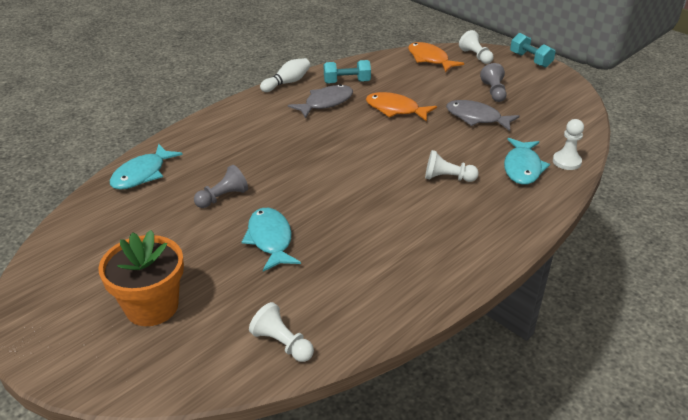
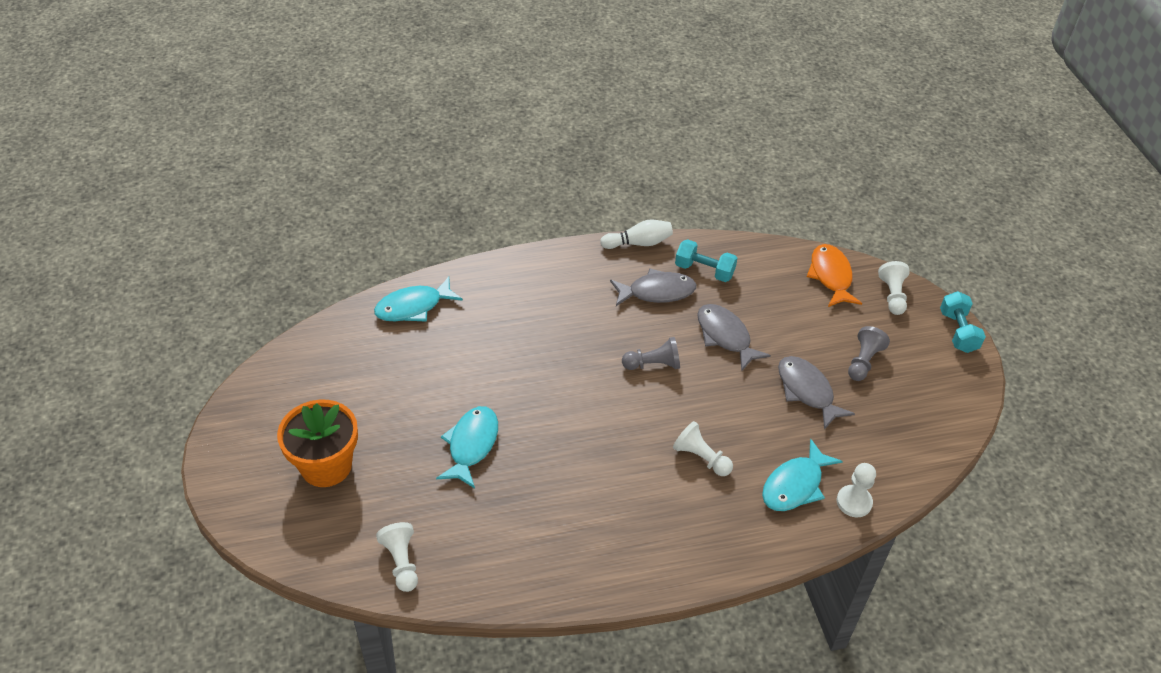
camera: 30 degrees right, 10 degrees up
grey pawn [194,165,248,208] -> grey pawn moved to [622,337,680,370]
orange fish [366,92,437,122] -> grey fish [697,304,771,371]

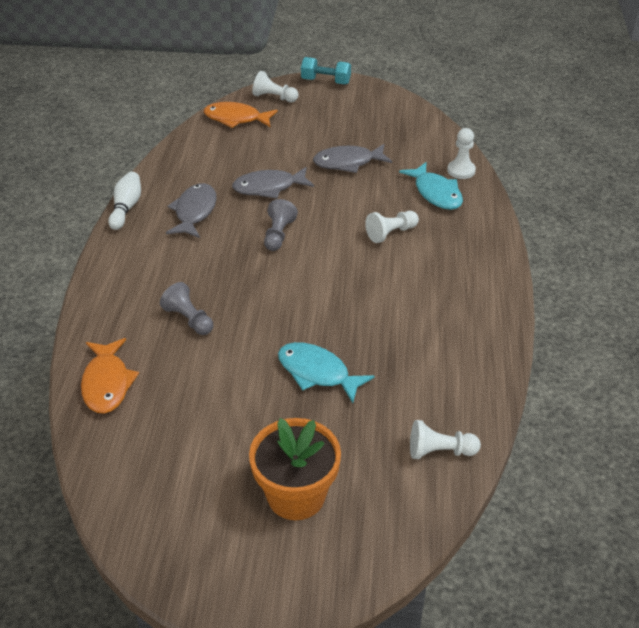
camera: 70 degrees left, 5 degrees down
turquoise fish [374,277,463,322] -> orange fish [81,338,139,414]
turquoise dumbbell [675,239,737,282] -> none
grey pawn [848,326,890,381] -> grey pawn moved to [160,282,213,335]

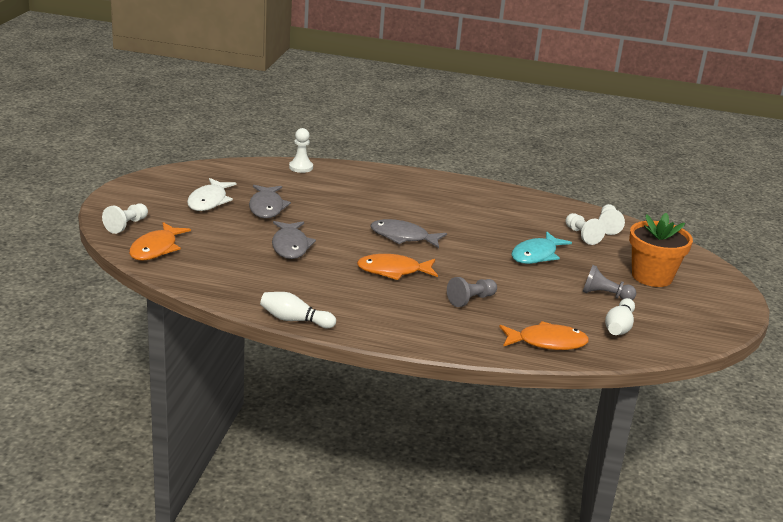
camera: 85 degrees left, 15 degrees down
grey fish [166,183,217,238] -> grey fish moved to [371,219,447,248]
grey pawn [264,199,298,251] -> grey pawn moved to [582,265,636,300]
turquoise dumbbell [301,57,351,85] -> none
white pawn [365,211,419,243] -> white pawn moved to [566,213,606,245]
turquoise fish [399,162,463,210] -> none
none -> white fish [187,178,236,211]
none -> orange fish [357,254,438,280]
none -> white bowling pin [605,298,635,335]

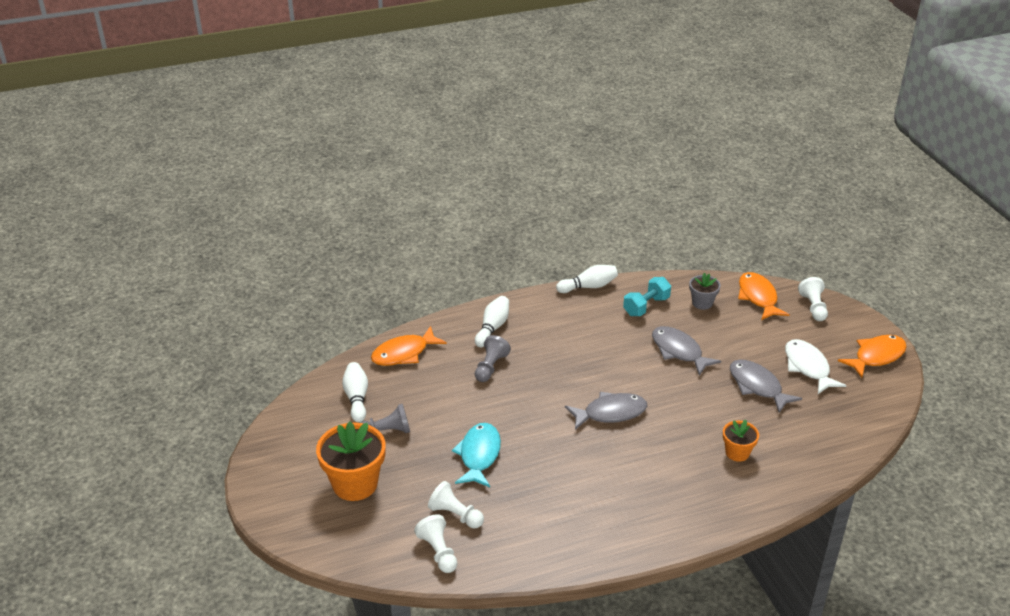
camera: 150 degrees right, 10 degrees up
white pawn [289,128,313,173] -> none
orange fish [357,254,438,280] -> orange fish moved to [838,335,907,378]
none -> white bowling pin [475,296,509,347]
none -> turquoise dumbbell [623,277,671,316]
none -> grey flower pot [689,273,721,310]
none -> orange flower pot [723,420,759,462]

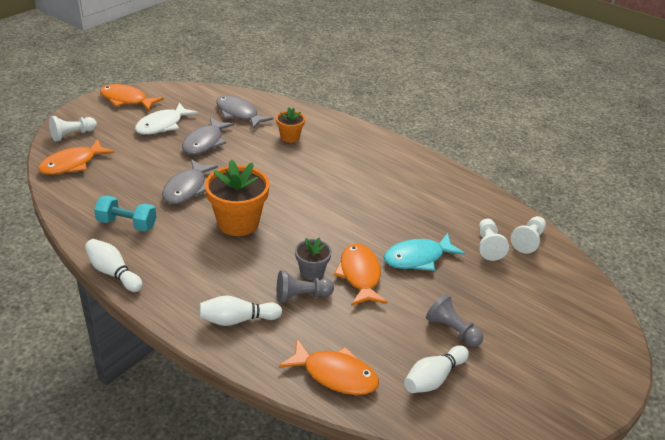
camera: 125 degrees left, 0 degrees up
orange flower pot [316,422,386,501] -> orange flower pot moved to [205,159,270,236]
grey fish [565,392,647,430] -> grey fish moved to [216,96,273,129]
grey flower pot [689,273,721,310] -> grey flower pot moved to [295,237,332,280]
none -> orange fish [334,243,387,306]

